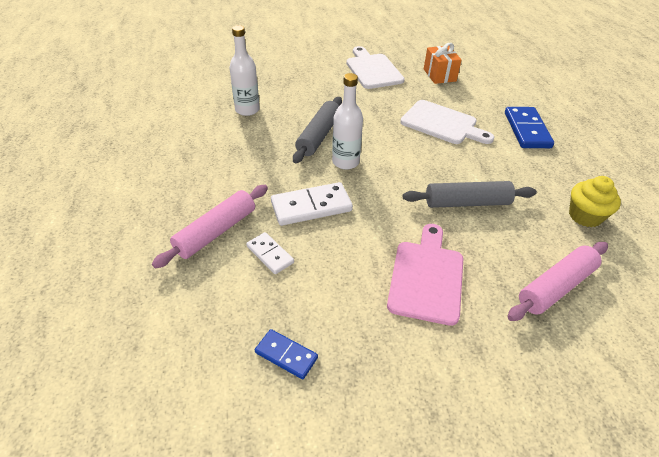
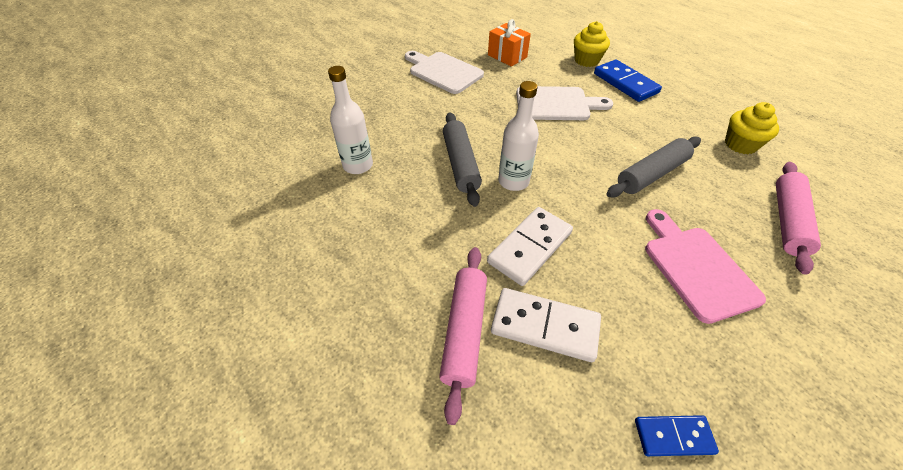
camera: 30 degrees left, 5 degrees up
white domino [246,232,294,274] -> white domino [491,288,601,362], size x1.69
none -> yellow cupcake [574,21,610,67]

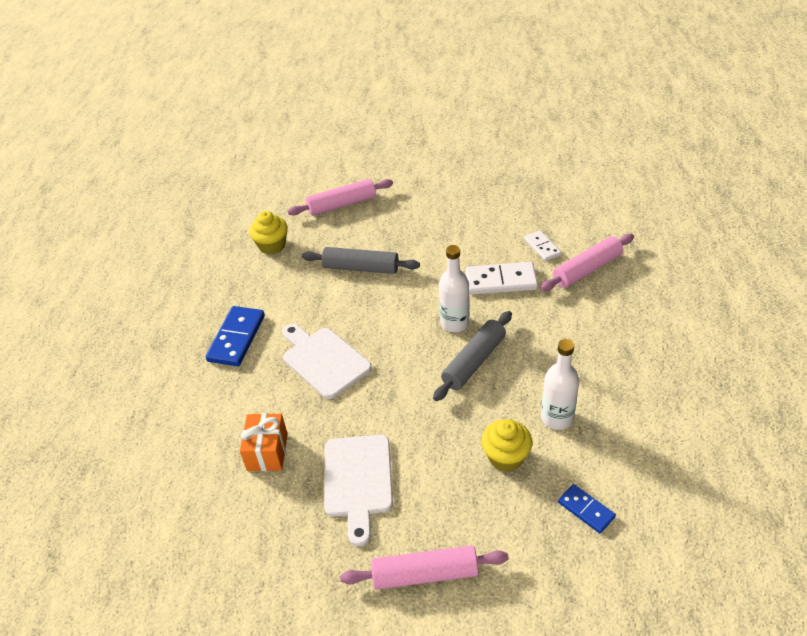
camera: 130 degrees left, 5 degrees down
white domino [491,288,601,362] -> white domino [524,230,561,261], size x0.59
yellow cupcake [574,21,610,67] -> yellow cupcake moved to [481,419,532,472]
blue domino [635,415,719,456] -> blue domino moved to [558,484,616,533]
pink cutting board [645,209,766,324] -> none
none -> pink rolling pin [340,545,509,590]

